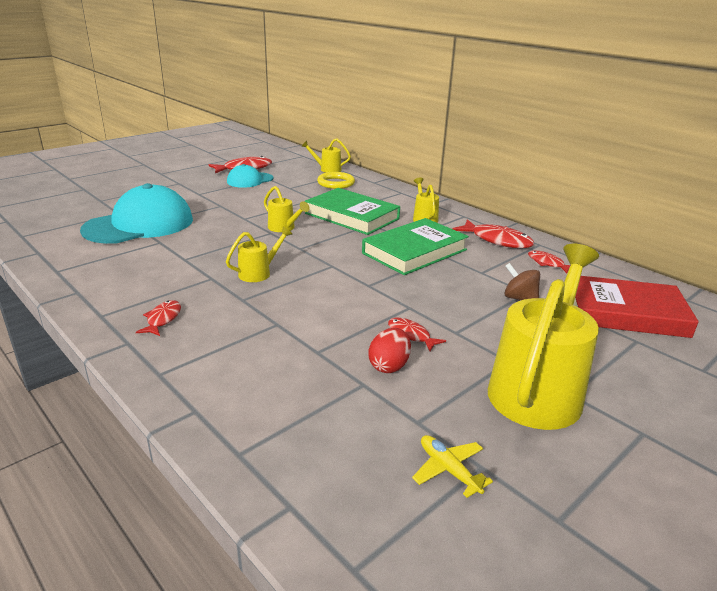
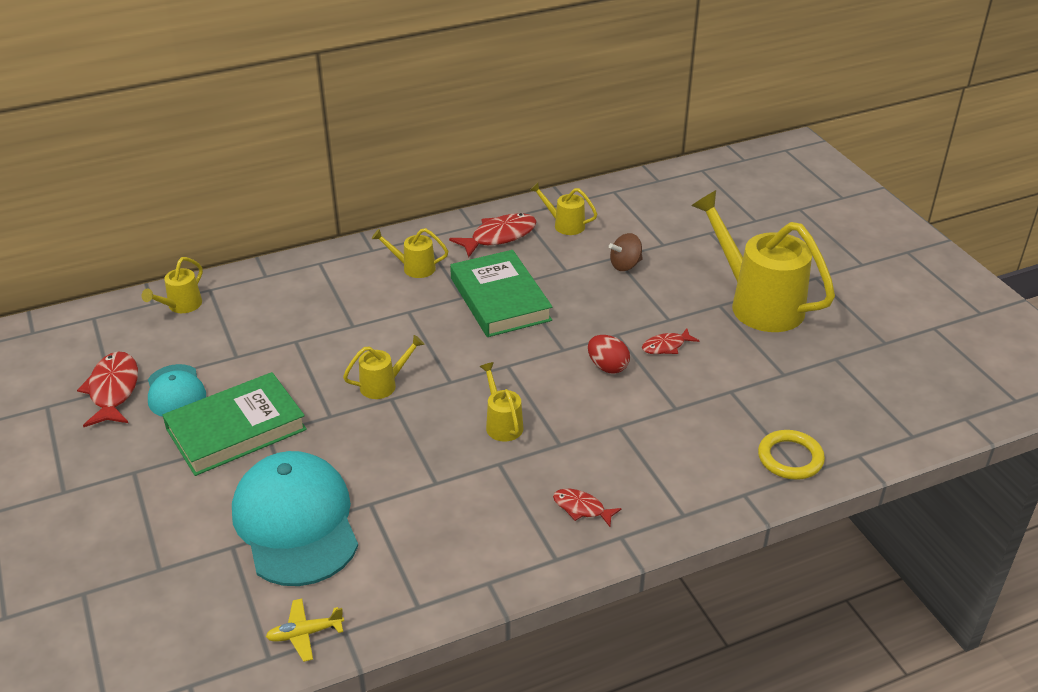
camera: 70 degrees left, 10 degrees up
green book [305,188,400,235] -> green book moved to [163,372,307,476]
yellow ring [317,172,355,189] -> yellow ring moved to [758,430,825,480]
red egg [368,328,411,373] -> red egg moved to [588,335,630,374]
yellow plane [412,435,493,498] -> yellow plane moved to [266,598,344,662]
red fish [528,250,570,273] -> yellow watering can [529,182,597,235]
red book [573,276,699,338] -> none

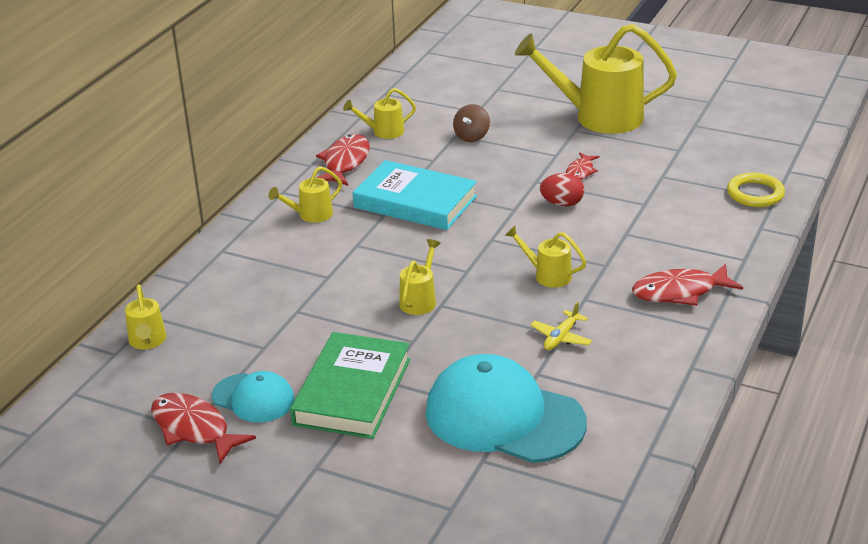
camera: 40 degrees left, 5 degrees down
yellow plane [266,598,344,662] -> yellow plane moved to [530,301,592,350]
green book [450,250,552,337] -> turquoise book [352,160,477,230]
red fish [553,489,622,527] -> red fish [632,264,743,306], size x1.73

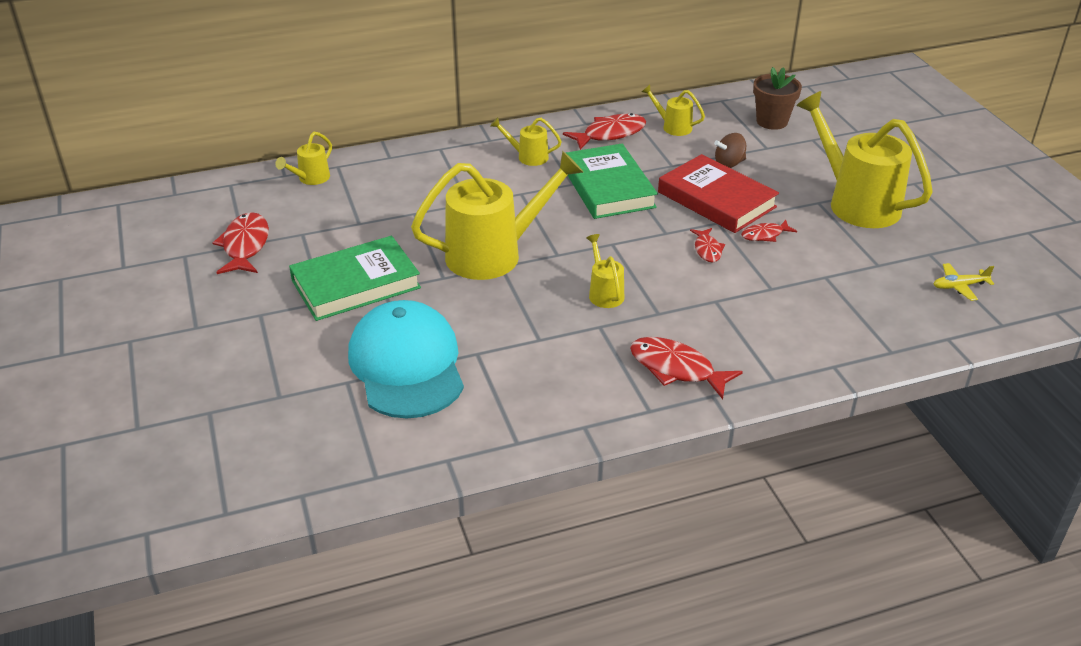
camera: 45 degrees right, 5 degrees up
turquoise cap [212,371,295,423] -> none
turquoise book [352,160,477,230] -> green book [566,144,658,219]
yellow watering can [399,239,441,315] -> yellow watering can [411,151,583,280], size x2.18
yellow plane [530,301,592,350] -> yellow plane moved to [934,263,994,301]
red egg [540,173,584,207] -> red fish [690,228,725,262]
yellow ring [727,172,785,207] -> none
none -> red book [658,154,779,233]
none -> brown flower pot [753,67,802,130]

